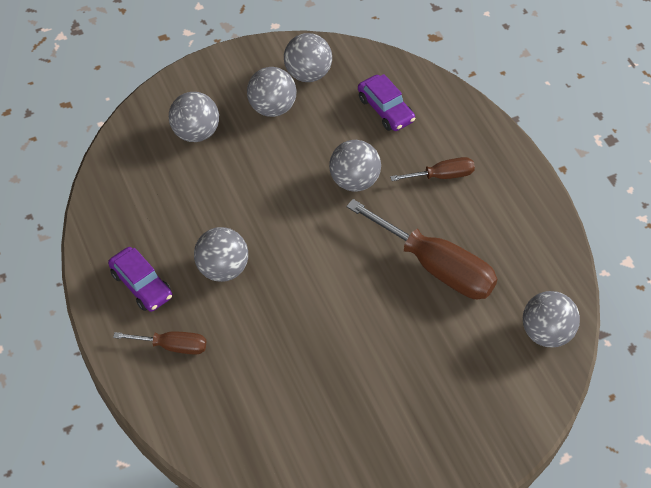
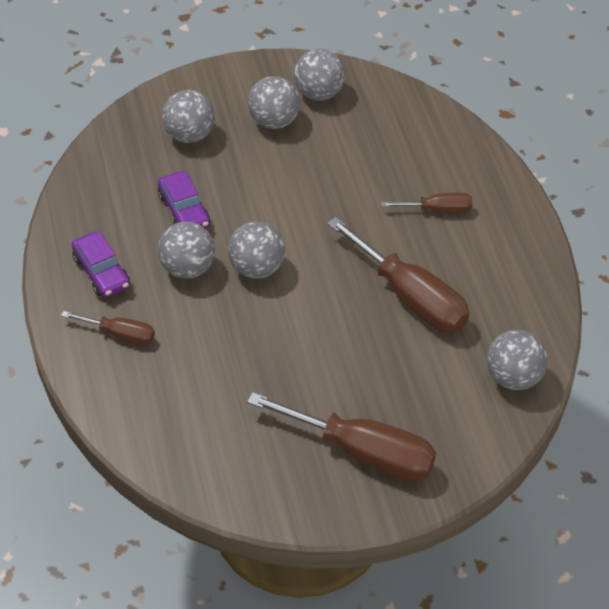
camera: 10 degrees right, 5 degrees down
grey ball [329,140,381,192] -> grey ball moved to [228,222,285,279]
purple car [358,74,415,131] -> purple car moved to [158,171,210,228]
none -> brown screwdriver [247,392,436,481]

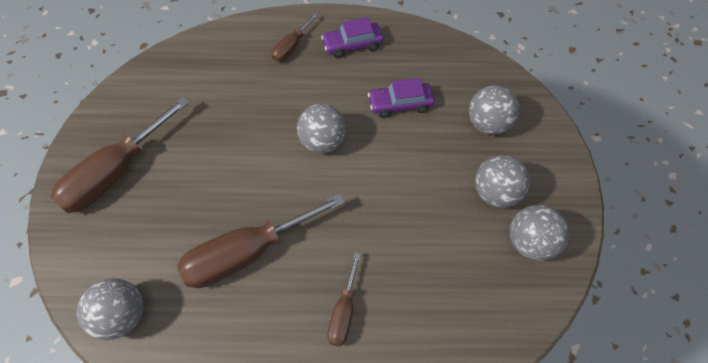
camera: 105 degrees right, 10 degrees up
grey ball [158,222,215,279] -> none

